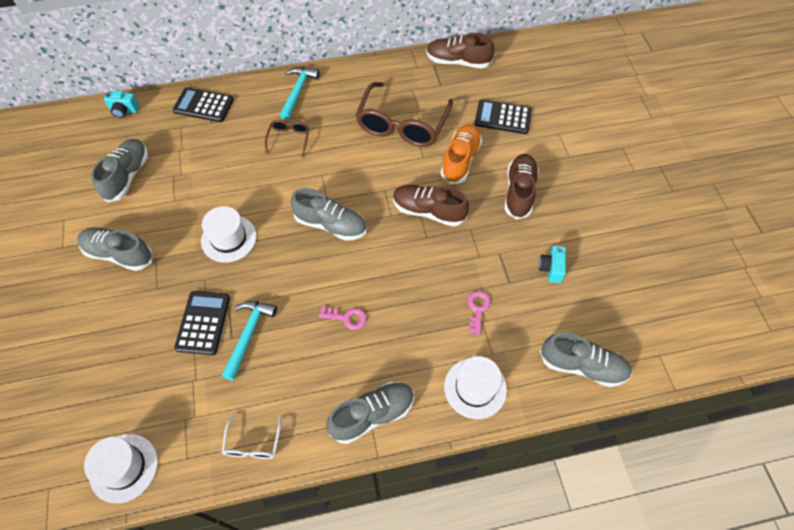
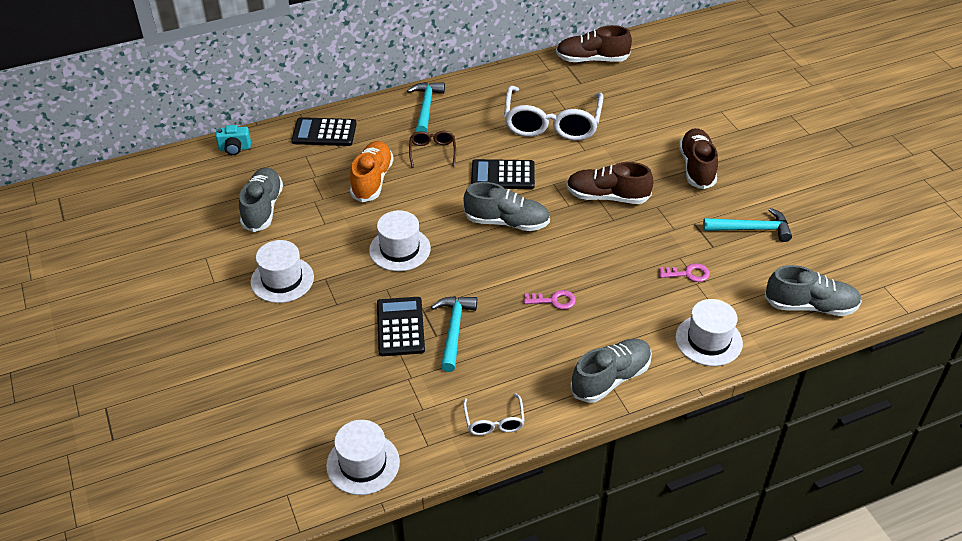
camera: 10 degrees left, 15 degrees down
grey shoe [77,227,153,271] -> white hat [250,240,314,303]
brown glasses [356,82,453,147] -> white glasses [504,86,604,141]
orange shoe [441,124,482,184] -> orange shoe moved to [350,141,394,202]
pink key [467,291,490,335] -> pink key turned 90 degrees clockwise [659,263,710,282]
black calculator [475,99,532,134] -> black calculator moved to [471,159,535,189]
turquoise camera [539,245,566,283] -> turquoise hammer [703,208,792,242]

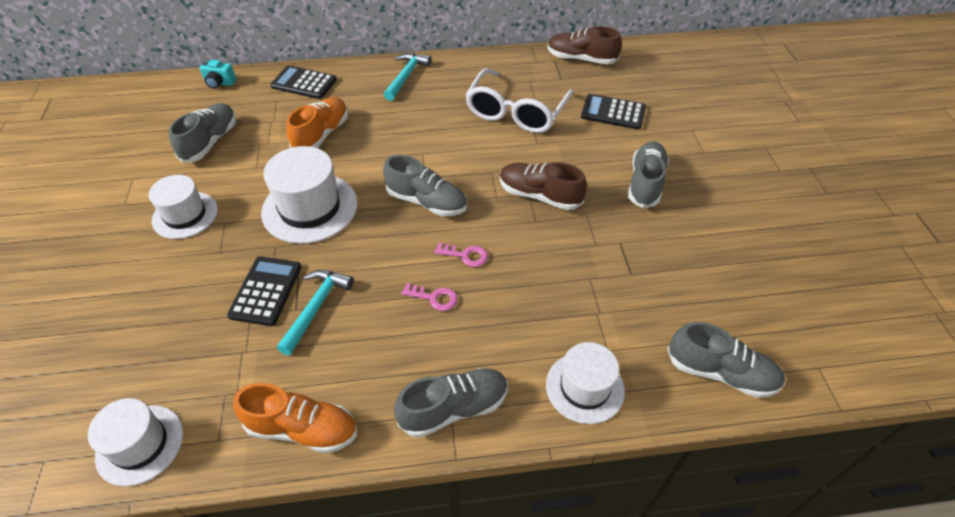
camera: 15 degrees right, 5 degrees up
white hat [369,210,431,271] -> white hat [261,146,358,244], size x1.51
brown glasses [409,131,456,168] -> none
white glasses [463,393,525,435] -> orange shoe [233,383,357,454]
black calculator [471,159,535,189] -> black calculator moved to [581,94,646,130]
pink key [659,263,710,282] -> pink key moved to [434,242,488,267]
brown shoe [679,128,718,189] -> grey shoe [628,142,669,208]
turquoise hammer [703,208,792,242] -> none

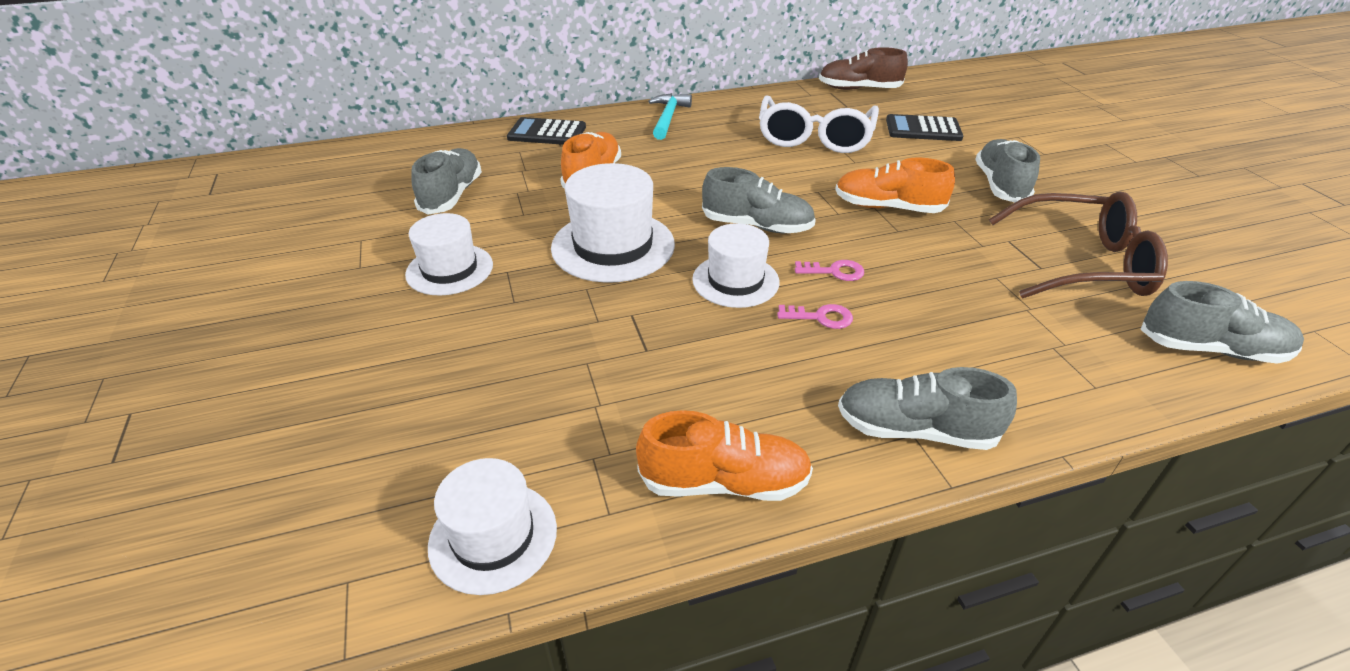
camera: 10 degrees left, 10 degrees down
turquoise camera [199,60,236,89] -> none
black calculator [227,256,301,326] -> none
turquoise hammer [277,270,354,355] -> none
grey shoe [394,368,508,438] -> grey shoe turned 135 degrees counterclockwise [838,367,1017,450]
brown shoe [500,162,587,210] -> orange shoe [835,157,955,213]
white hat [546,342,625,424] -> white hat moved to [692,223,780,308]
none -> brown glasses [989,191,1168,298]

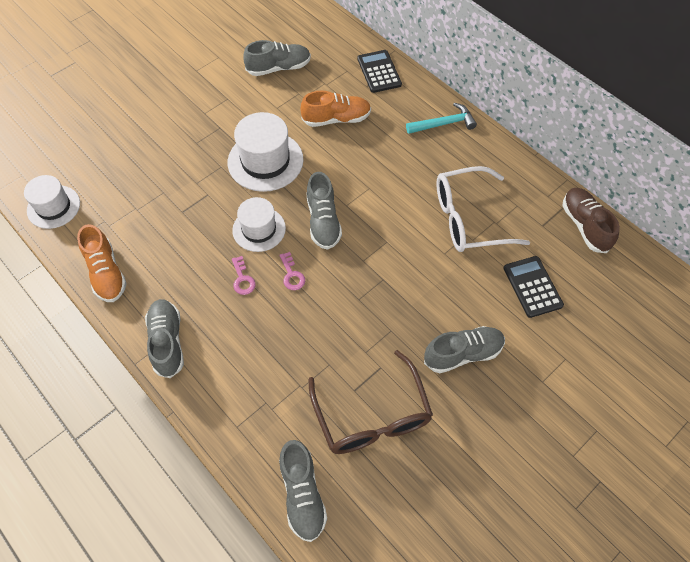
camera: 65 degrees right, 20 degrees up
white hat [405,213,493,296] -> none
orange shoe [835,157,955,213] -> none

